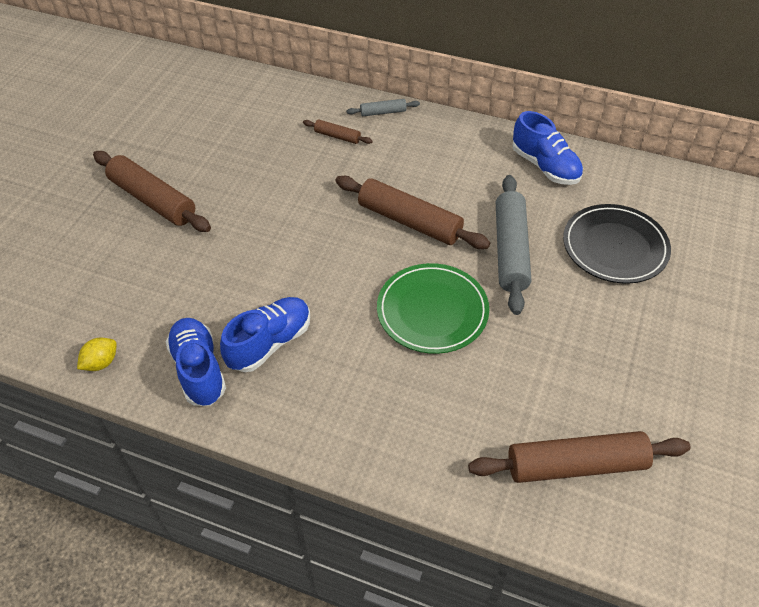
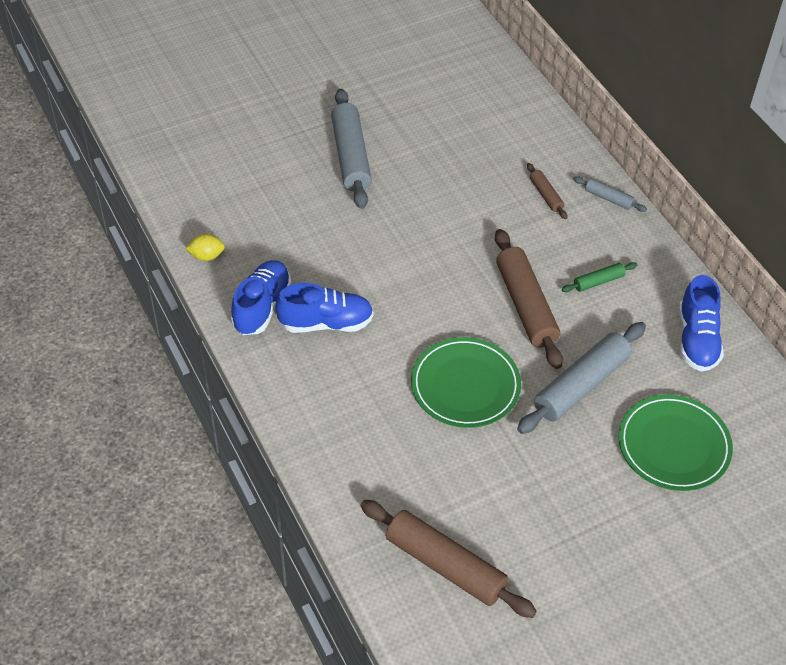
camera: 40 degrees right, 0 degrees up
brown rolling pin [93,151,211,232] -> grey rolling pin [331,89,372,209]
black plate [563,204,671,284] -> green plate [618,394,733,491]
none -> green rolling pin [562,262,637,292]

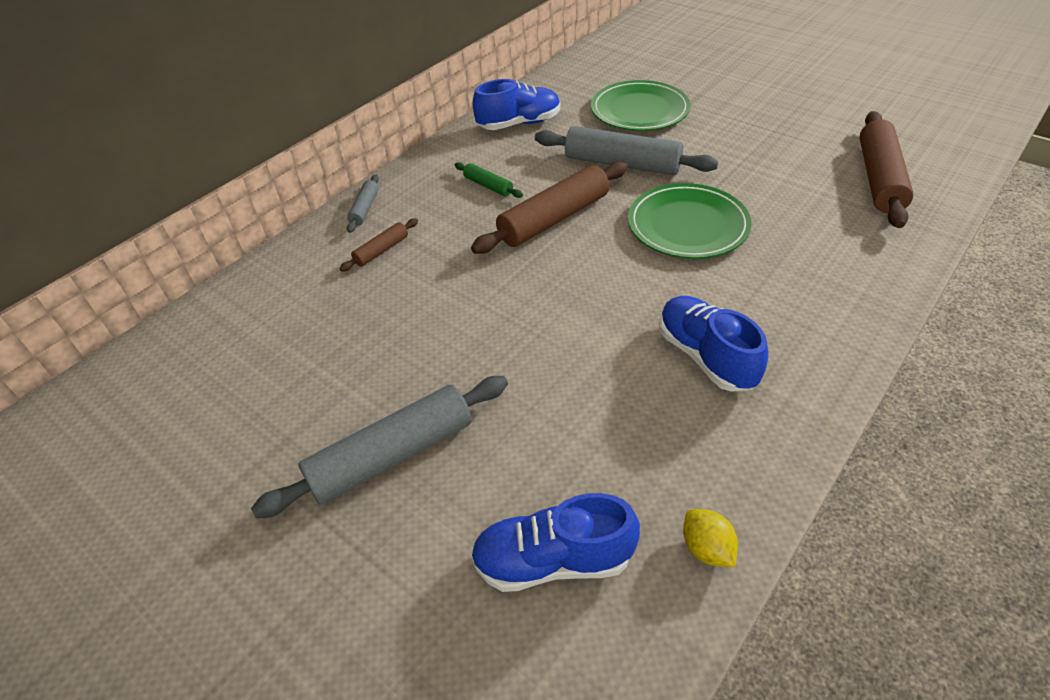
camera: 110 degrees left, 5 degrees down
blue shoe [231,260,291,335] -> blue shoe moved to [470,493,640,592]

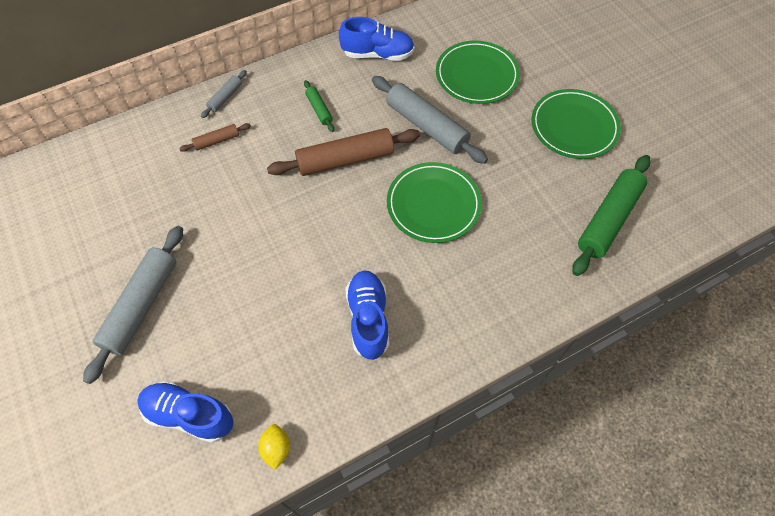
camera: 20 degrees right, 15 degrees up
grey rolling pin [251,376,508,518] -> grey rolling pin turned 60 degrees counterclockwise [83,226,183,384]
brown rolling pin [860,111,914,228] -> green rolling pin [572,155,651,276]
none -> green plate [532,89,621,159]

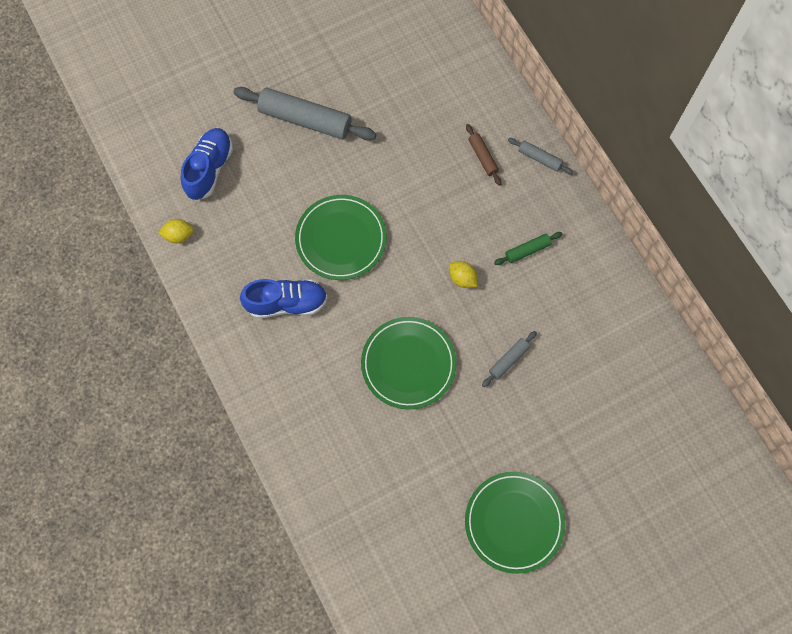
camera: 90 degrees right, 10 degrees up
brown rolling pin [267,128,420,176] -> yellow lemon [450,261,477,288]
blue shoe [339,17,415,61] -> none
grey rolling pin [372,76,488,164] -> grey rolling pin [482,331,537,387], size x0.48
green plate [436,41,520,104] -> green plate moved to [295,195,387,280]
green rolling pin [572,155,651,276] -> none

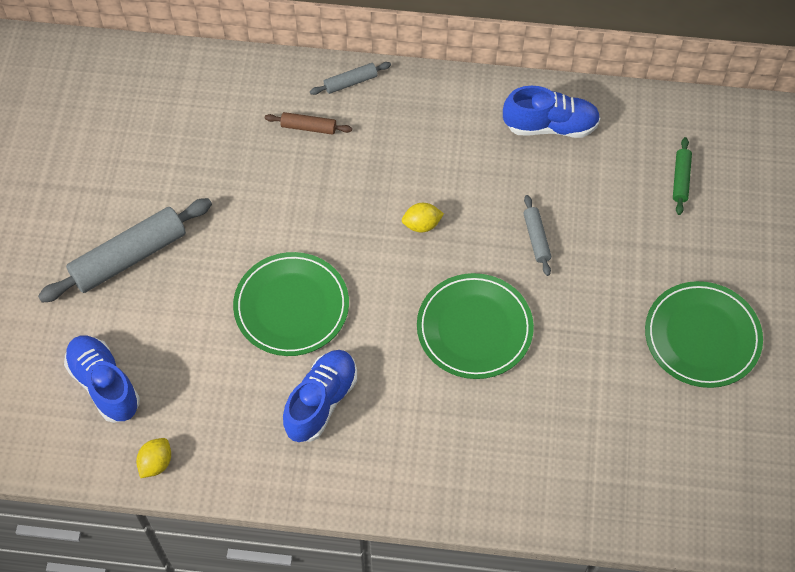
camera: 55 degrees left, 10 degrees down
green rolling pin [494,232,562,265] -> green rolling pin moved to [673,137,692,215]
none -> blue shoe [503,86,600,138]

